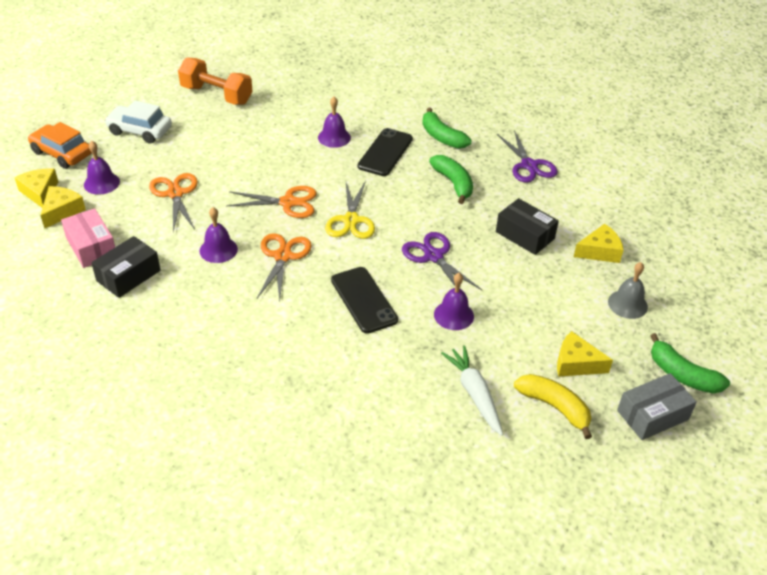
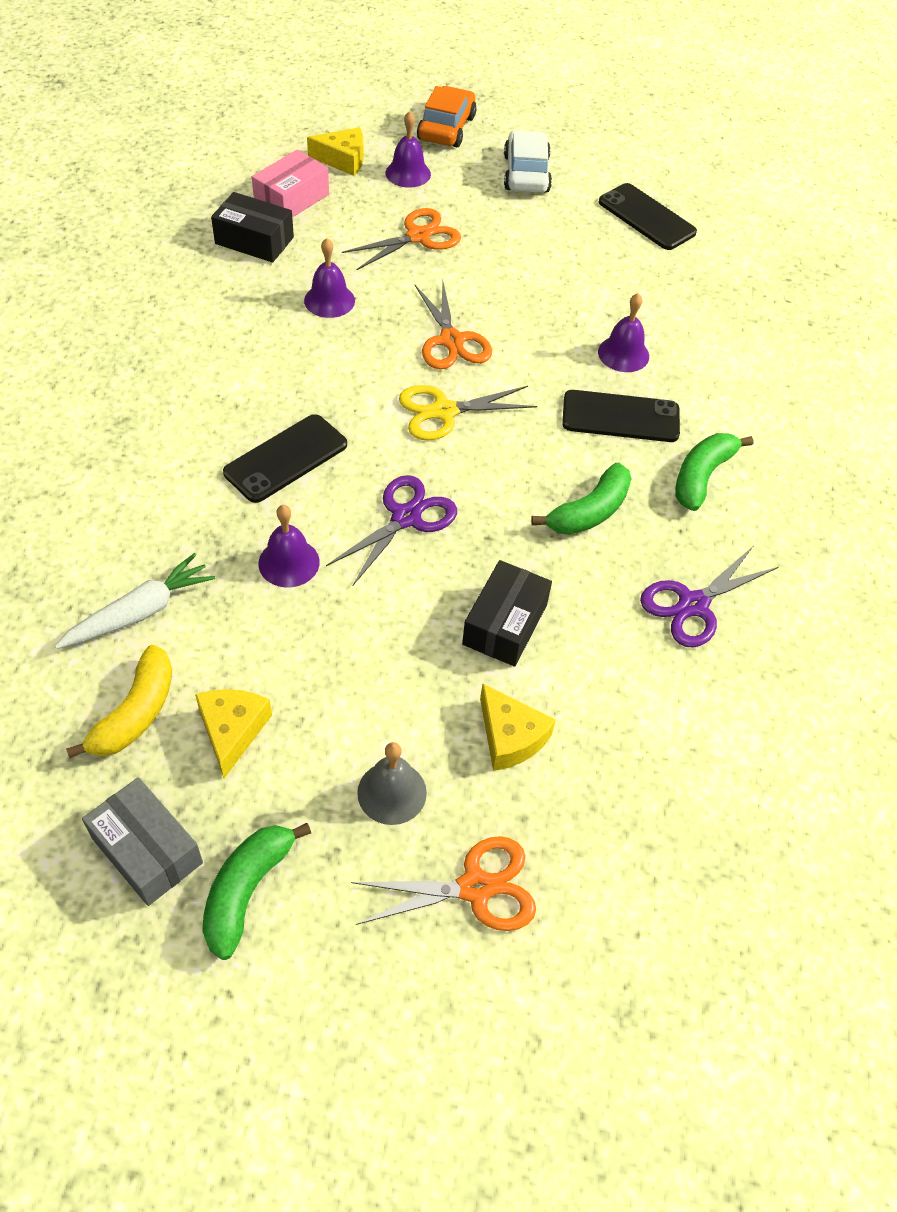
camera: 70 degrees right, 10 degrees up
yellow cheese [14,169,58,208] -> none
orange dumbbell [178,57,252,105] -> black phone [599,183,697,250]
orange scissors [257,233,312,302] -> orange scissors moved to [351,836,536,931]

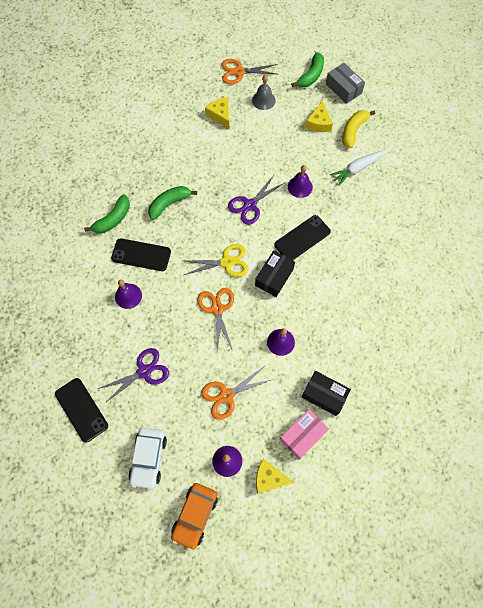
camera: 170 degrees left, 15 degrees up
black box [462,560,552,667] -> black box moved to [255,250,295,297]
purple scissors [640,547,779,647] -> purple scissors moved to [98,348,169,403]

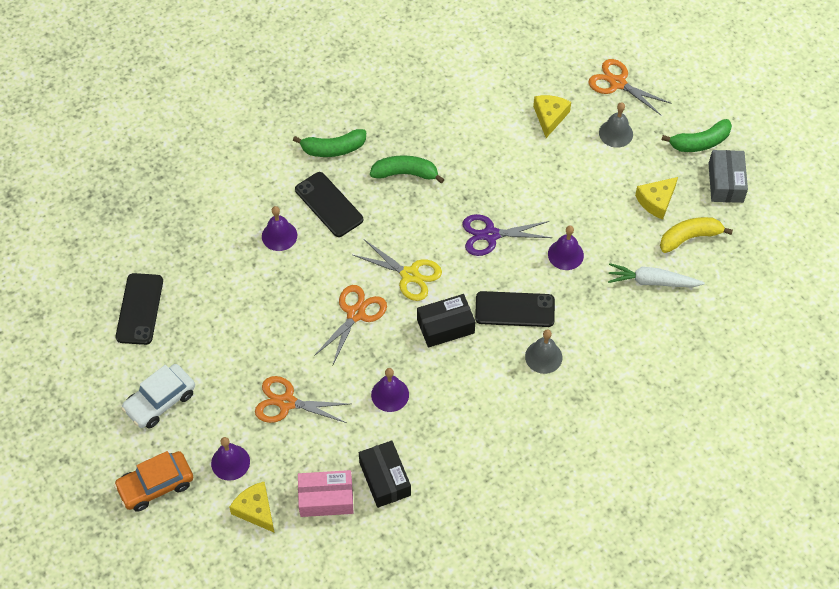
camera: 40 degrees right, 10 degrees down
purple scissors [98,348,169,403] -> none
none -> grey bell [525,329,562,374]

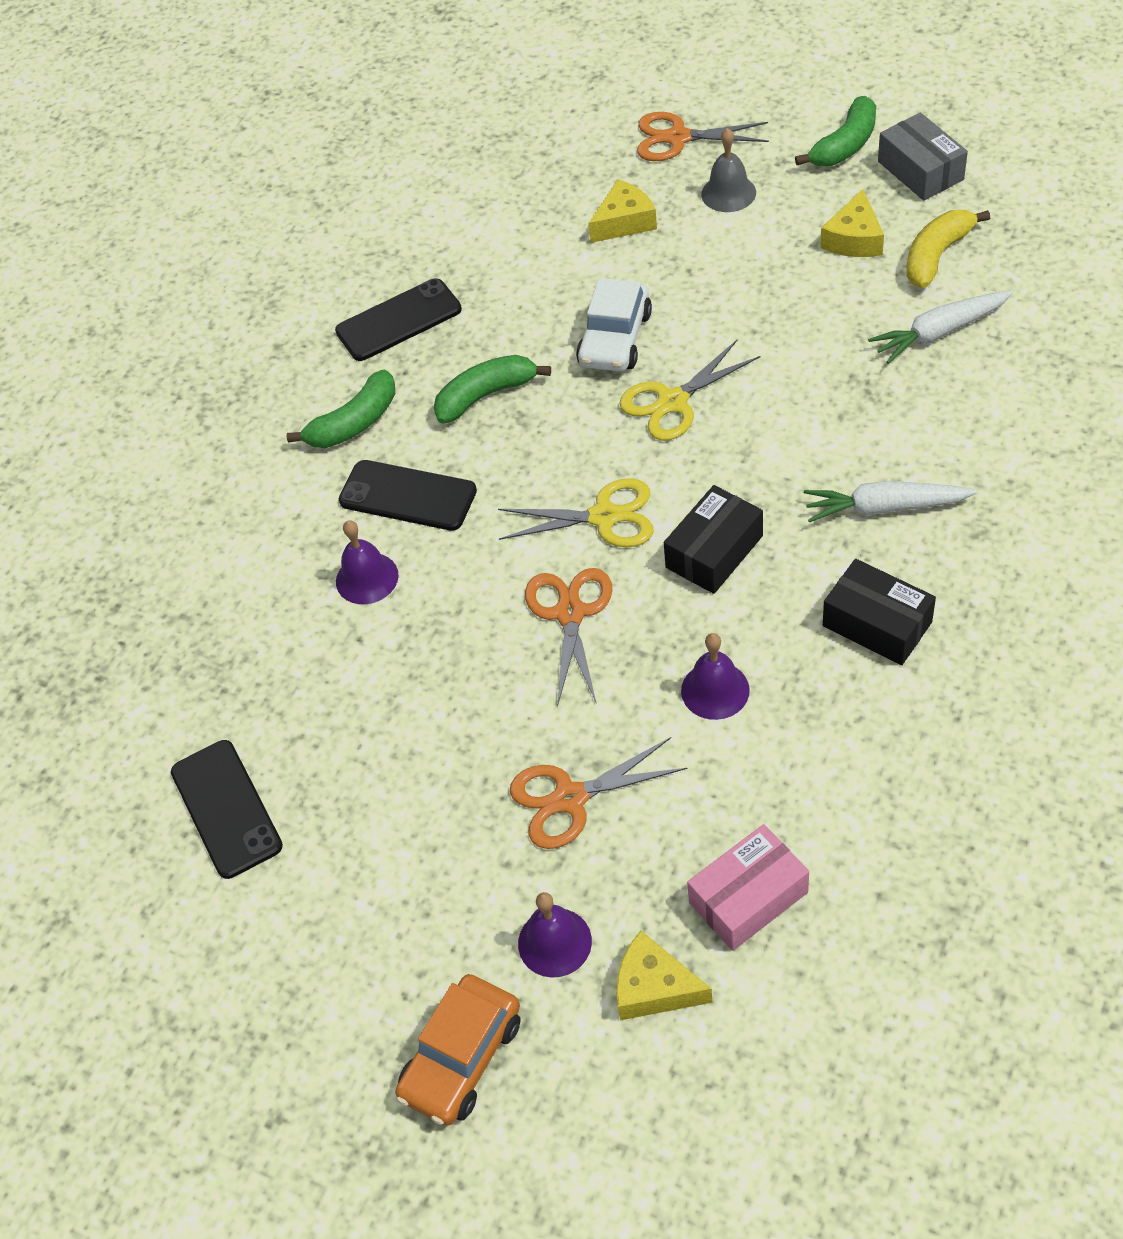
camera: 25 degrees left, 5 degrees down
white car [121,364,195,428] -> white car moved to [576,278,652,372]
black box [359,440,411,508] -> black box moved to [823,559,936,665]
purple scissors [462,214,552,256] -> yellow scissors [619,339,761,441]
black phone [475,291,555,327] -> black phone moved to [335,278,462,361]
grey bell [525,329,562,374] -> white carrot [804,481,977,522]
yellow cheese [533,95,571,138] -> yellow cheese turned 75 degrees clockwise [589,179,657,243]
purple bell [548,225,584,270] -> none

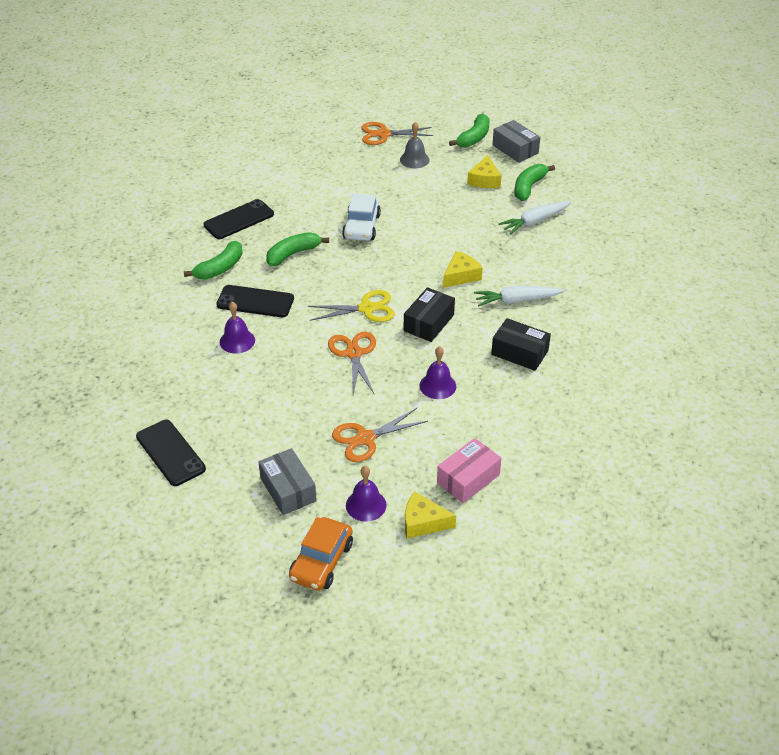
camera: 15 degrees left, 10 degrees down
yellow cheese [589,179,657,243] -> yellow cheese moved to [443,251,483,288]
yellow scissors [619,339,761,441] -> none
yellow banana [906,210,990,288] -> green banana [514,164,555,201]
none -> grey box [258,448,317,515]

